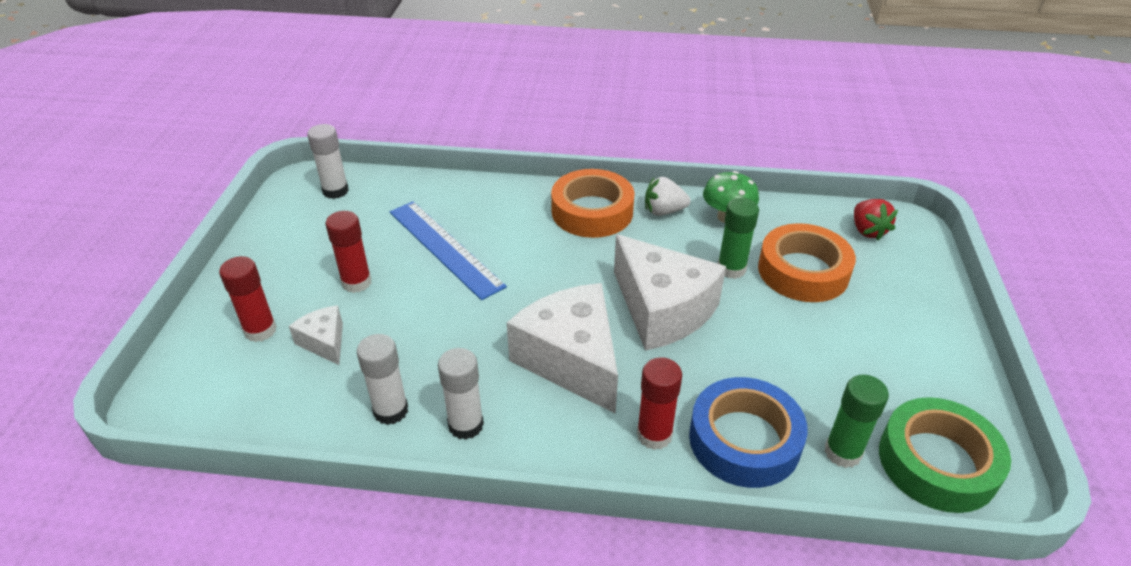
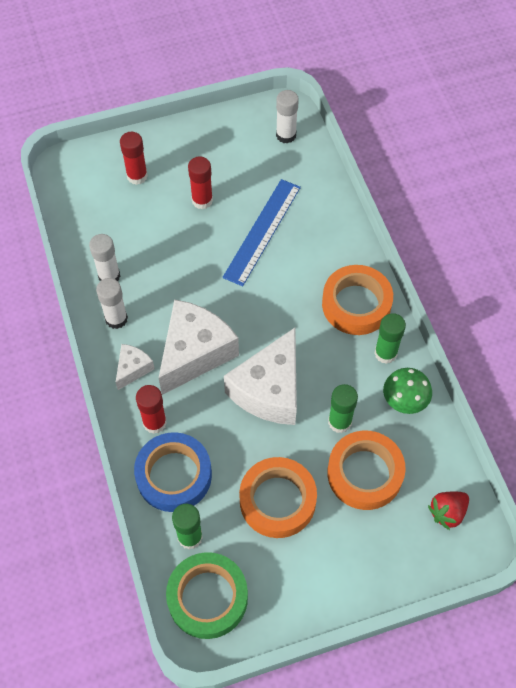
camera: 65 degrees right, 20 degrees up
white cheese [289,305,343,365] -> white cheese moved to [116,344,155,390]
white strawberry [645,177,690,216] -> green glue stick [374,313,406,364]
none -> orange tape [239,457,317,538]

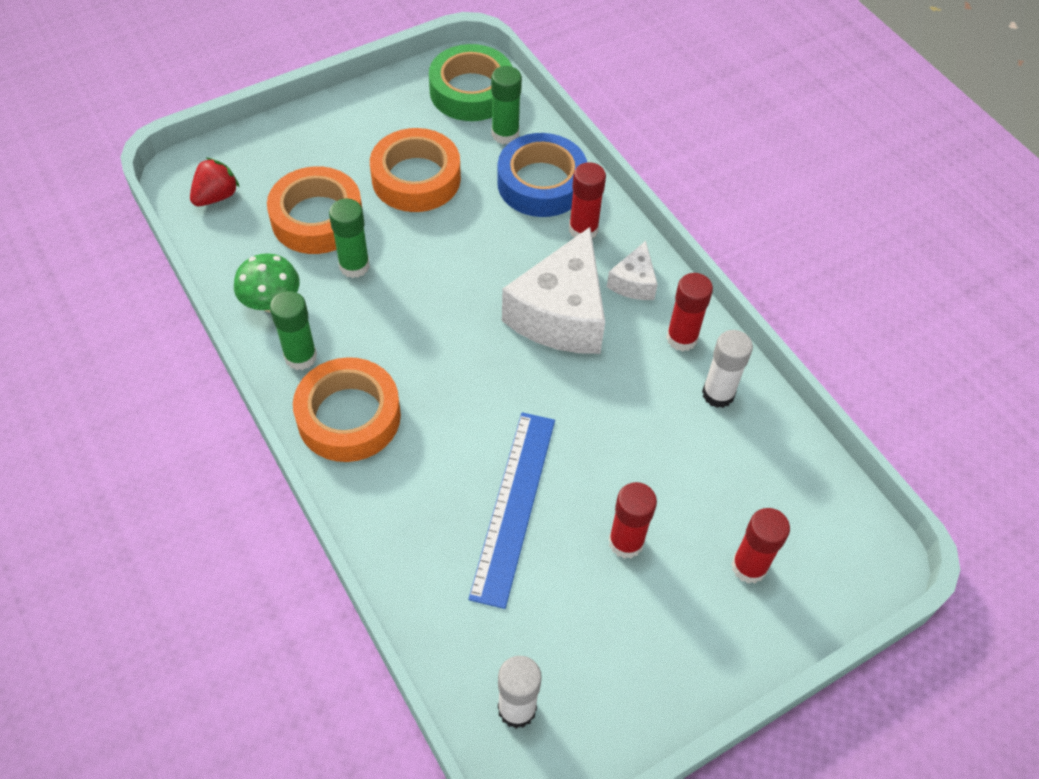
camera: 165 degrees right, 5 degrees down
white glue stick [96,278,128,329] -> red glue stick [666,273,713,352]
white cheese [224,328,297,425] -> none

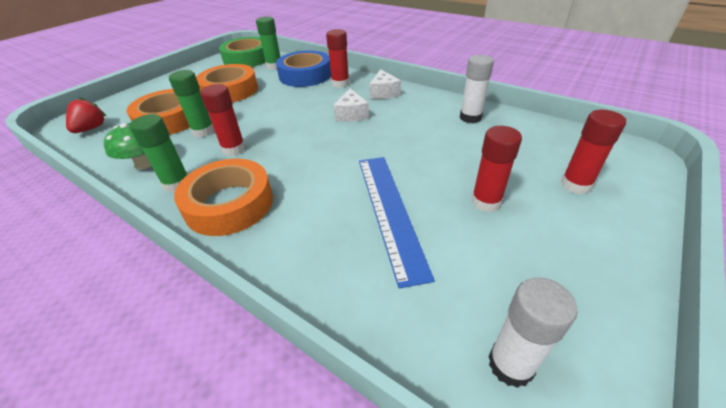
camera: 20 degrees left, 15 degrees down
white cheese [502,227,605,354] -> white cheese [334,89,369,122], size x0.48
red glue stick [666,273,713,352] -> red glue stick moved to [200,84,246,156]

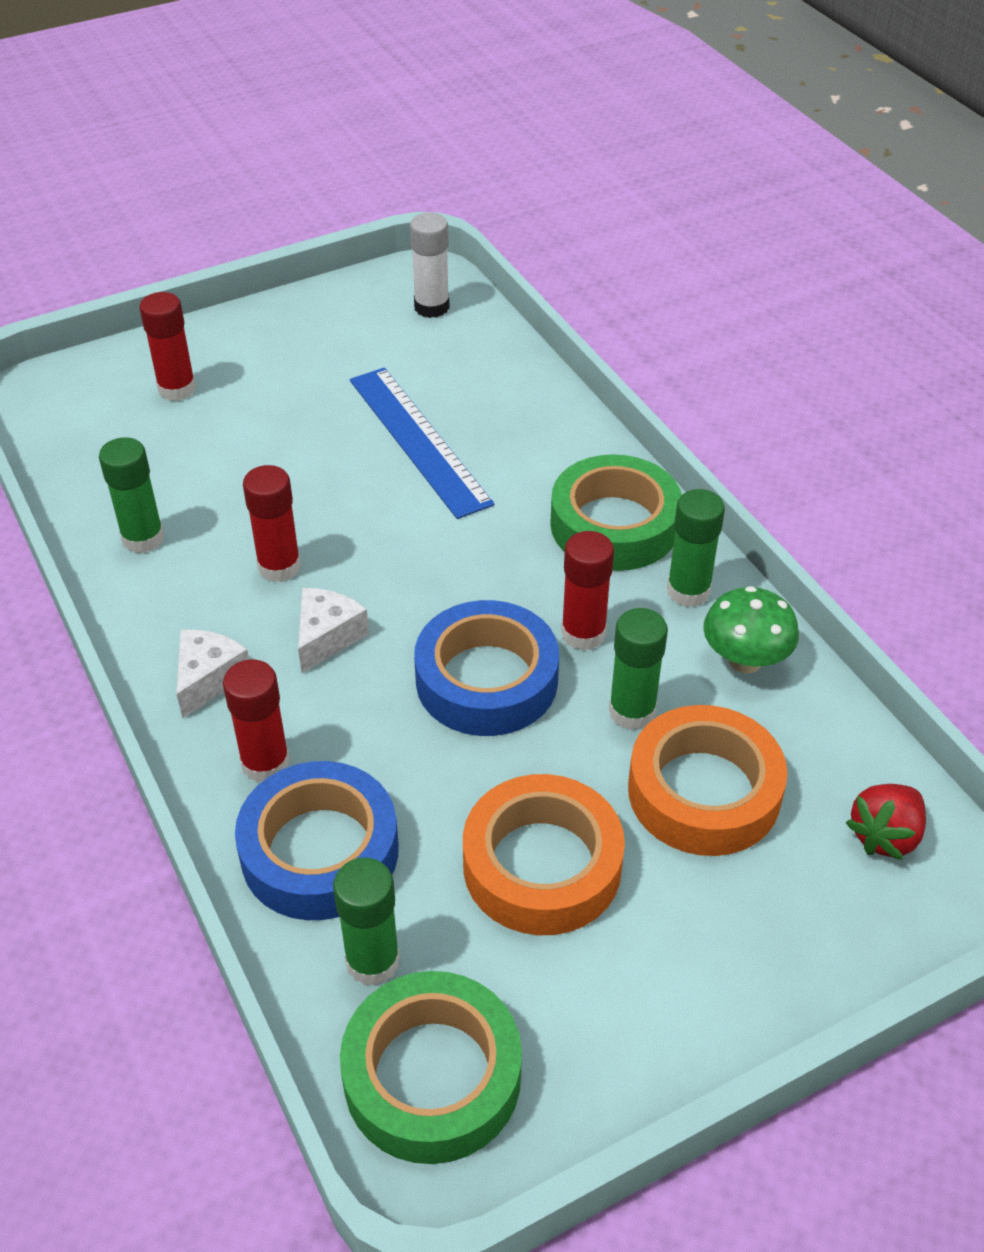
camera: 155 degrees left, 5 degrees up
orange tape [174,159,273,236] -> green tape [550,454,682,571]
blue ruler [359,157,435,289] -> blue ruler turned 45 degrees counterclockwise [350,368,495,519]
white glue stick [460,55,494,123] -> green glue stick [99,437,165,553]
red glue stick [471,126,522,212] -> red glue stick moved to [243,465,301,582]
none -> blue tape [414,600,559,736]

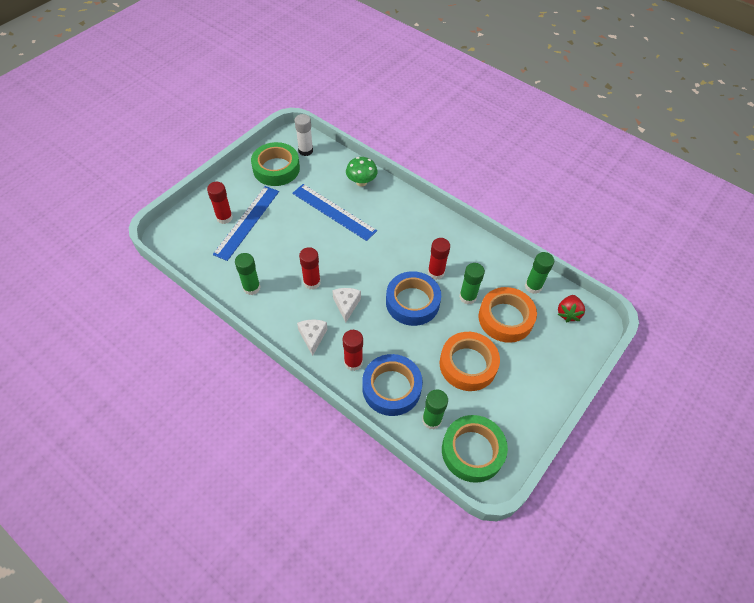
camera: 25 degrees left, 10 degrees up
green tape [550,454,682,571] -> green tape moved to [251,142,300,186]
green glue stick [667,489,725,607] -> green glue stick moved to [525,252,554,294]
green mushroom [703,586,799,674] -> green mushroom moved to [346,157,378,187]
none -> blue ruler [213,186,279,261]

